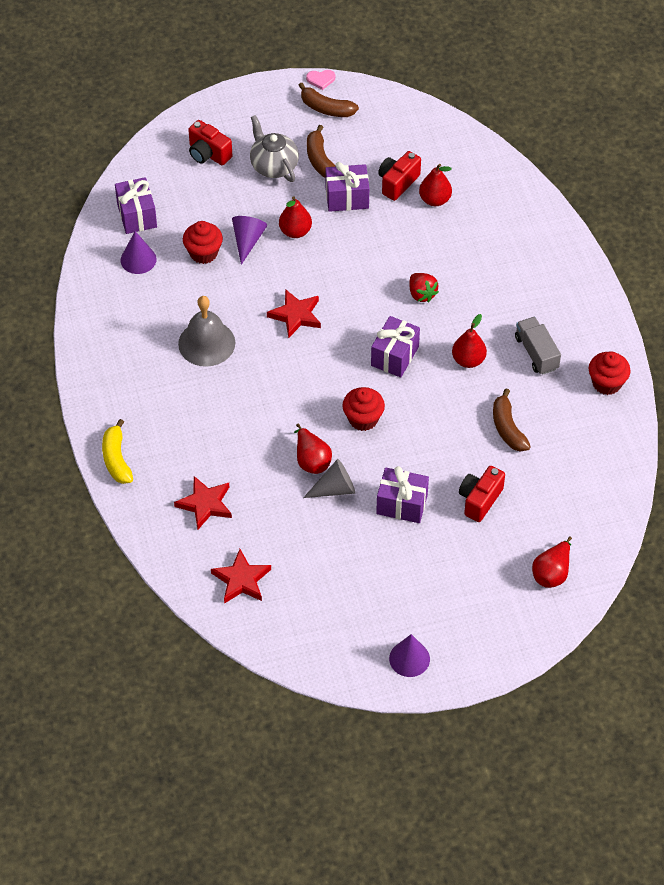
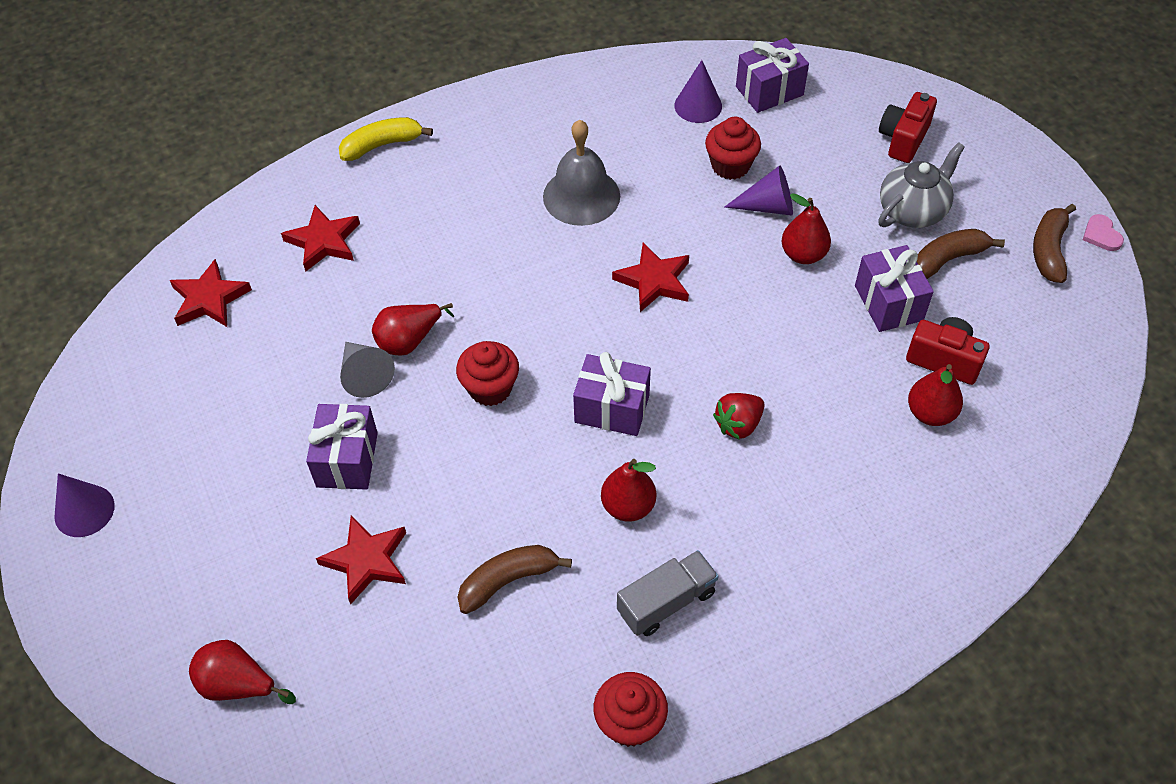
camera: 80 degrees right, 0 degrees up
red camera [459,466,505,522] -> red star [316,516,406,604]

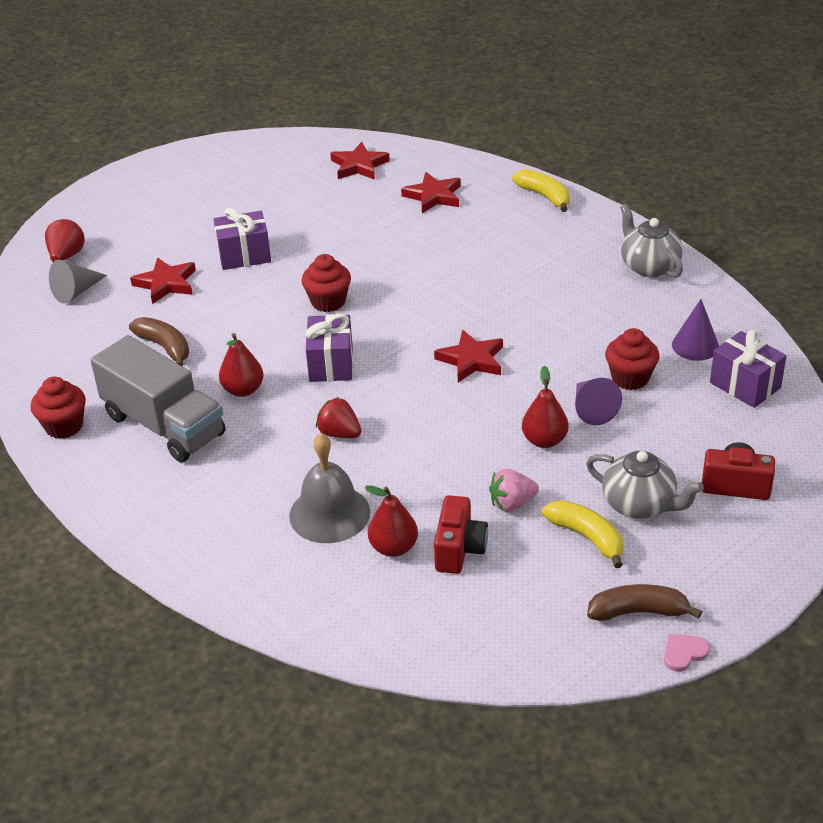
camera: 75 degrees right, 15 degrees down
purple cone [54,473,115,537] -> none
grey cone [340,342,395,398] -> grey cone moved to [49,260,107,303]
red pear [372,303,454,356] -> none
grey bell [543,120,620,226] -> grey bell moved to [289,433,370,543]
grey truck [617,550,719,636] -> grey truck [91,335,225,462], size x1.76
purple gift [855,245,934,332] -> pink strawberry [489,469,539,512]
brown banana [917,229,1005,279] -> yellow banana [542,500,623,568]
none -> grey teapot [620,204,683,278]

